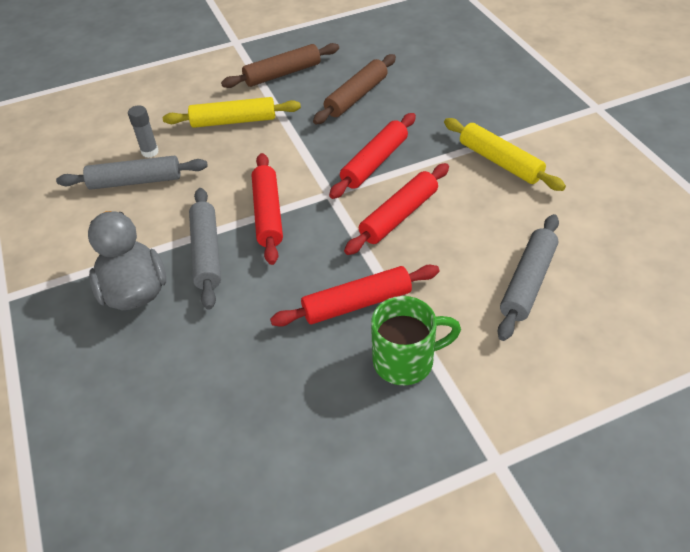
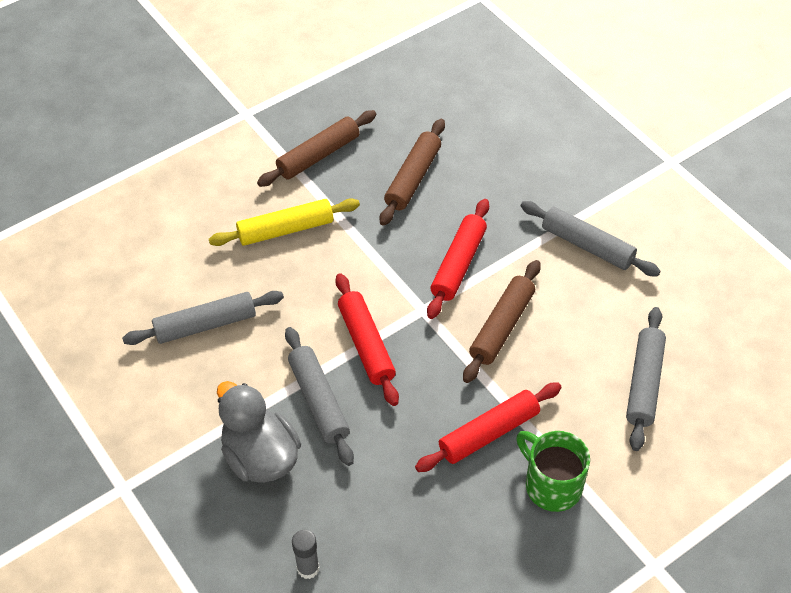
camera: 15 degrees left, 5 degrees up
grey glue stick [128,105,159,158] -> grey glue stick moved to [292,530,320,579]
red rolling pin [344,163,449,255] -> brown rolling pin [463,260,541,383]
green mug [371,296,461,385] -> green mug turned 105 degrees counterclockwise [516,431,590,512]
yellow rolling pin [444,118,566,191] -> grey rolling pin [521,201,661,276]

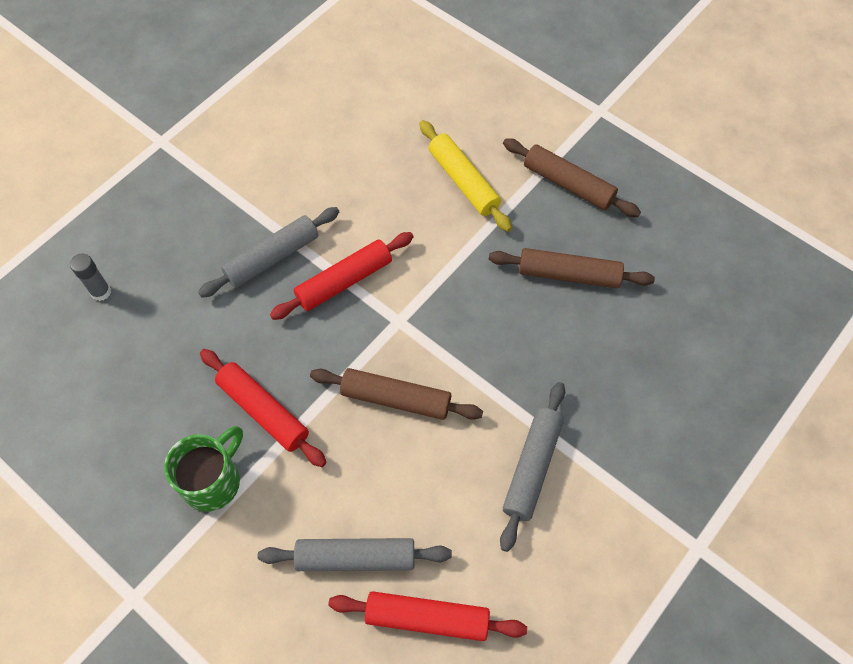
camera: 75 degrees right, 10 degrees up
grey rolling pin [122,291,284,345] -> none
grey duck [217,381,301,483] -> none
red rolling pin [427,199,489,319] -> red rolling pin moved to [328,591,527,641]

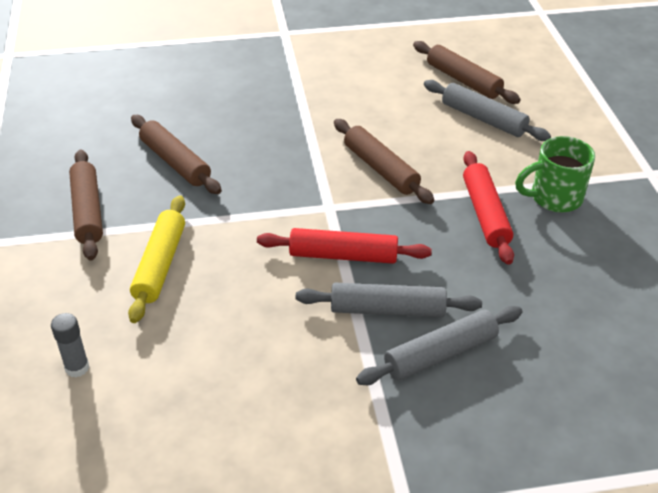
camera: 140 degrees left, 20 degrees down
grey glue stick [70,254,111,301] -> grey glue stick moved to [51,313,89,377]
red rolling pin [328,591,527,641] -> brown rolling pin [413,41,521,104]
grey rolling pin [500,382,565,552] -> grey rolling pin moved to [356,306,522,385]

